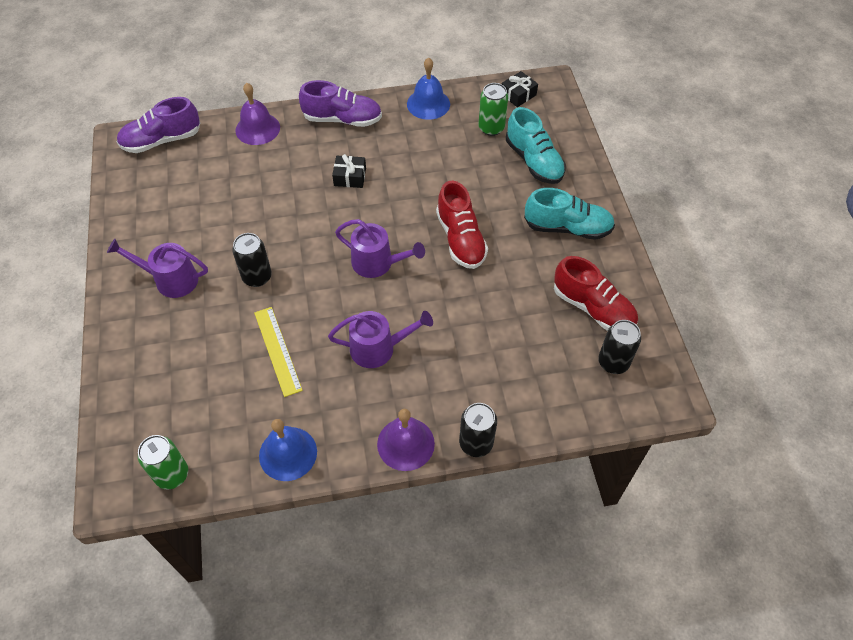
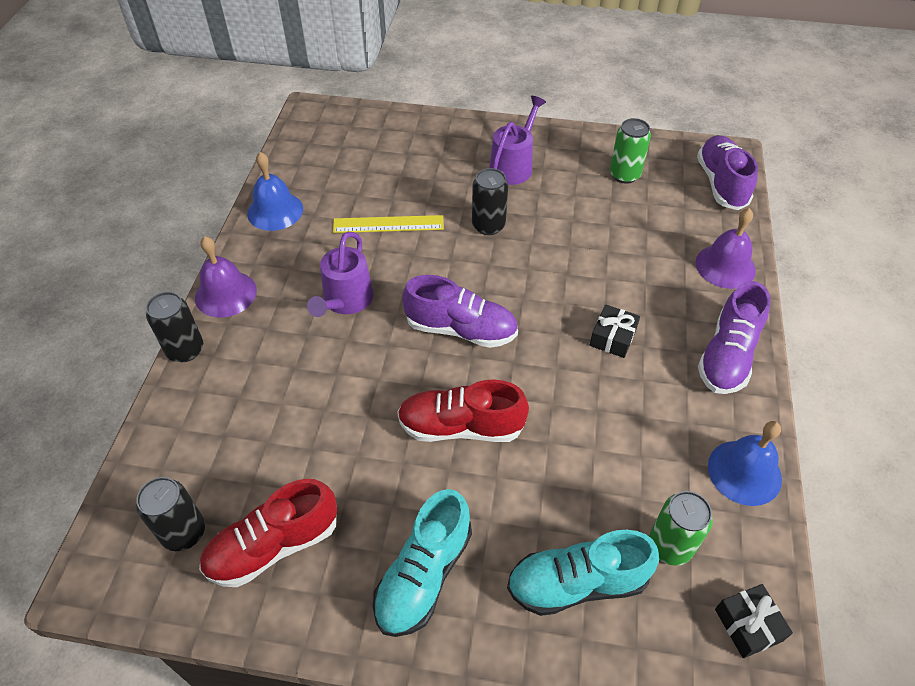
camera: 110 degrees right, 5 degrees down
green can [138,435,188,490] -> green can moved to [610,118,651,184]
purple watering can [335,219,425,278] -> purple shoe [402,275,518,348]

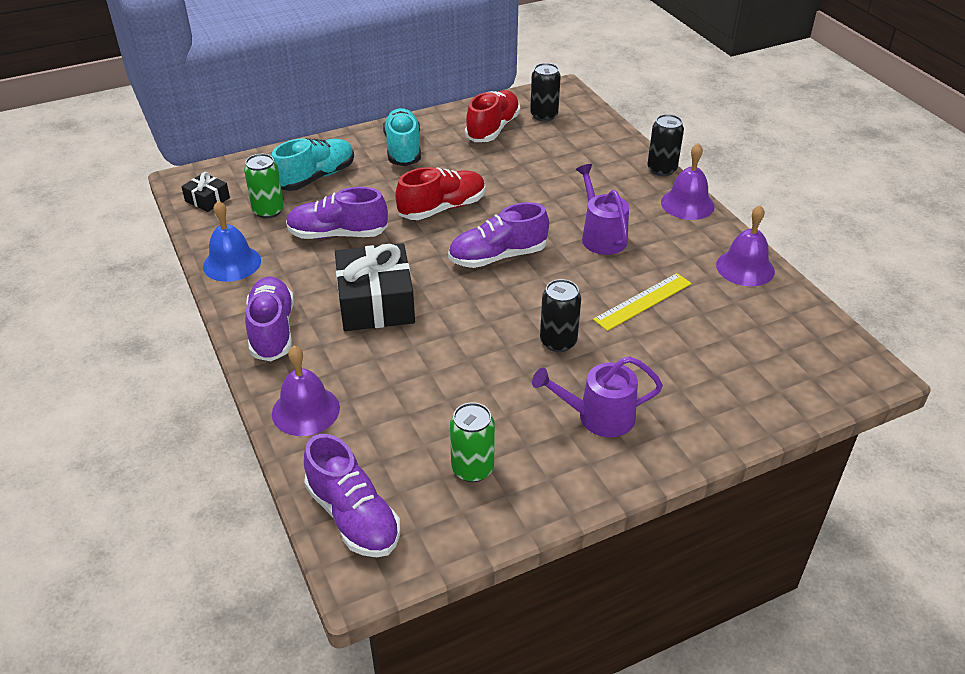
camera: 145 degrees right, 10 degrees down
blue bell [247,152,303,231] -> purple bell [716,205,775,286]
purple watering can [489,96,546,185] -> purple watering can turned 90 degrees clockwise [532,356,663,437]
black gift [590,304,640,358] -> black gift [335,243,415,331], size x2.03
none -> purple shoe [286,187,388,239]

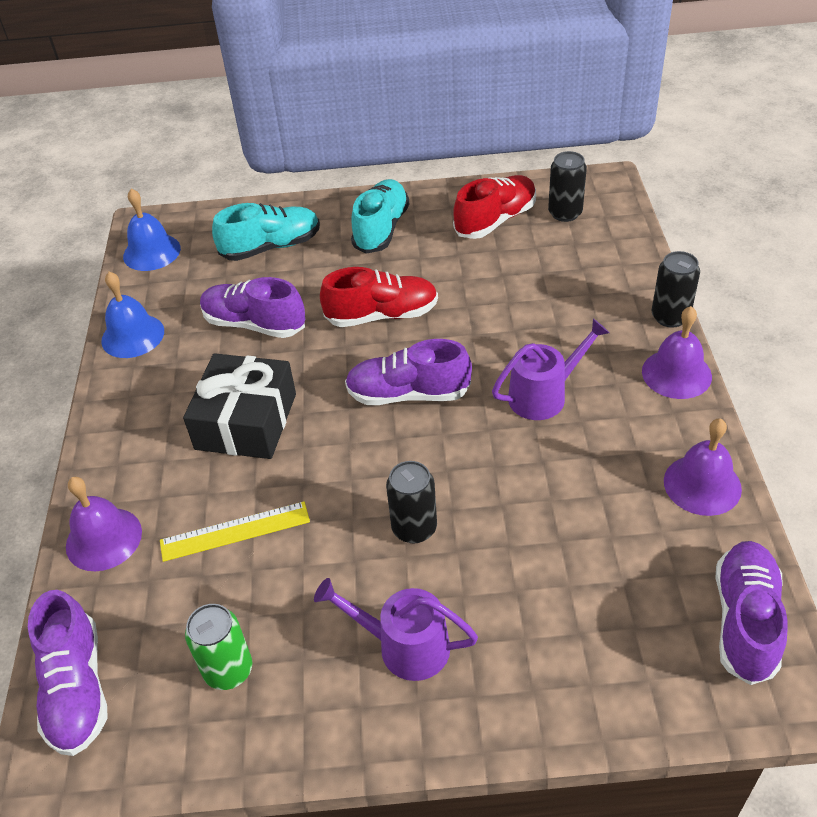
camera: 25 degrees right, 5 degrees up
black gift [181,172,230,212] -> blue bell [123,189,181,271]
green can [244,154,284,219] -> none
purple shoe [245,277,294,361] -> purple shoe moved to [715,541,788,685]
purple watering can [576,164,629,255] -> purple watering can turned 60 degrees clockwise [492,319,609,420]
yellow ruler [593,273,692,331] -> yellow ruler moved to [160,501,310,562]

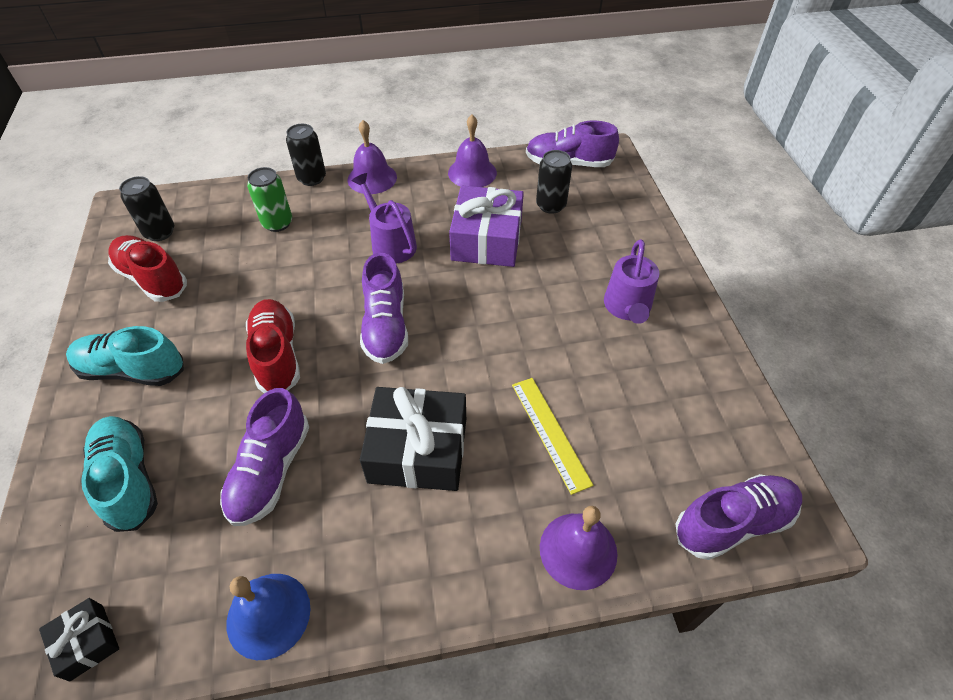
camera: 100 degrees left, 5 degrees up
blue bell [123,189,181,271] -> black gift [39,598,119,682]
green can [185,604,252,690] -> green can moved to [247,167,292,232]
black can [386,461,437,543] -> black can moved to [536,150,572,214]
none -> purple gift [449,186,524,267]

